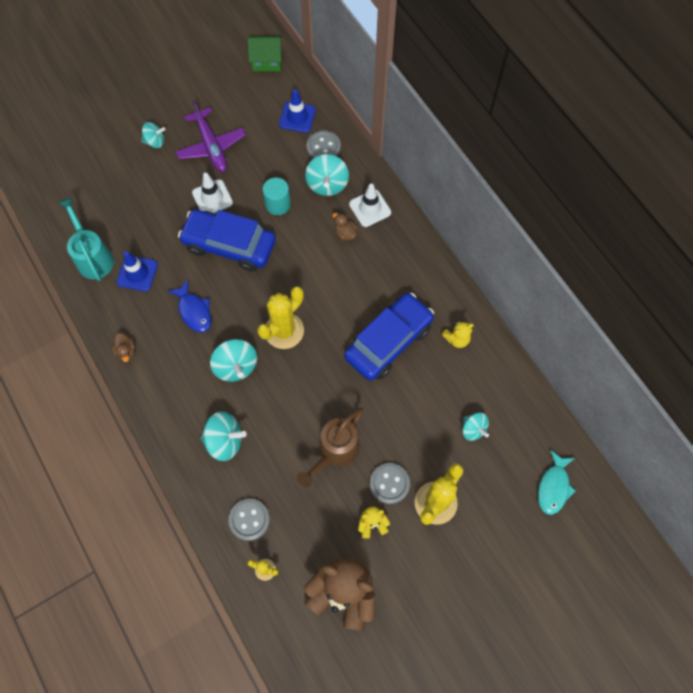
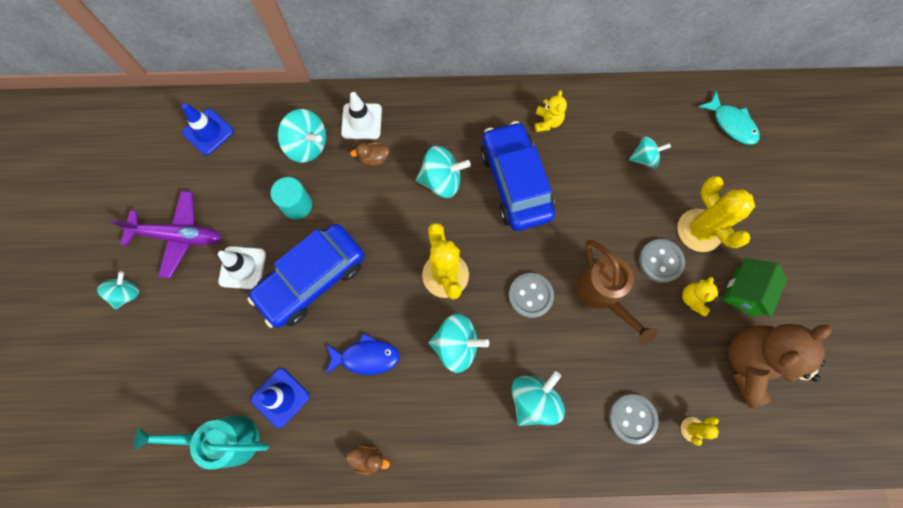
camera: 60 degrees left, 5 degrees up
green house [248,36,282,71] -> green house moved to [722,258,787,318]
grey button [307,130,341,159] -> grey button moved to [509,273,554,318]
none -> turquoise spinning top [416,146,471,198]

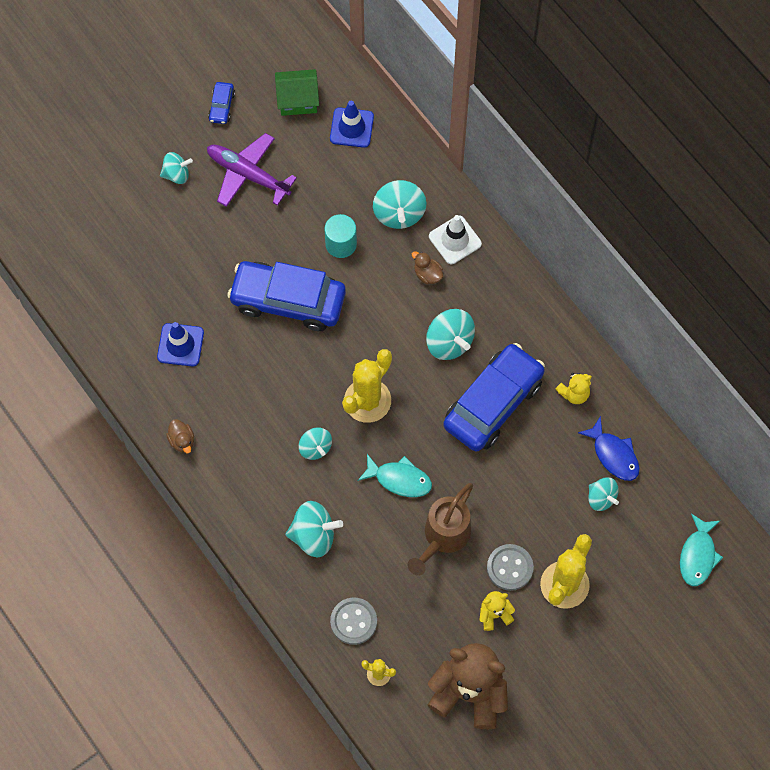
camera: 55 degrees right, 5 degrees down
purple plane [110,191,222,278] -> purple plane turned 150 degrees clockwise [207,133,297,207]
turquoise watering can [134,416,269,469] -> none
white traffic cone [218,246,266,289] -> none
blue fish [325,333,400,375] -> blue fish moved to [578,416,640,481]
turquoise spinning top [429,313,489,373] -> turquoise spinning top [299,428,332,460], size x0.64
grey button [509,273,554,318] -> turquoise fish [358,454,432,497]
green house [722,258,787,318] -> green house moved to [275,69,319,116]
none -> blue car [208,82,235,124]

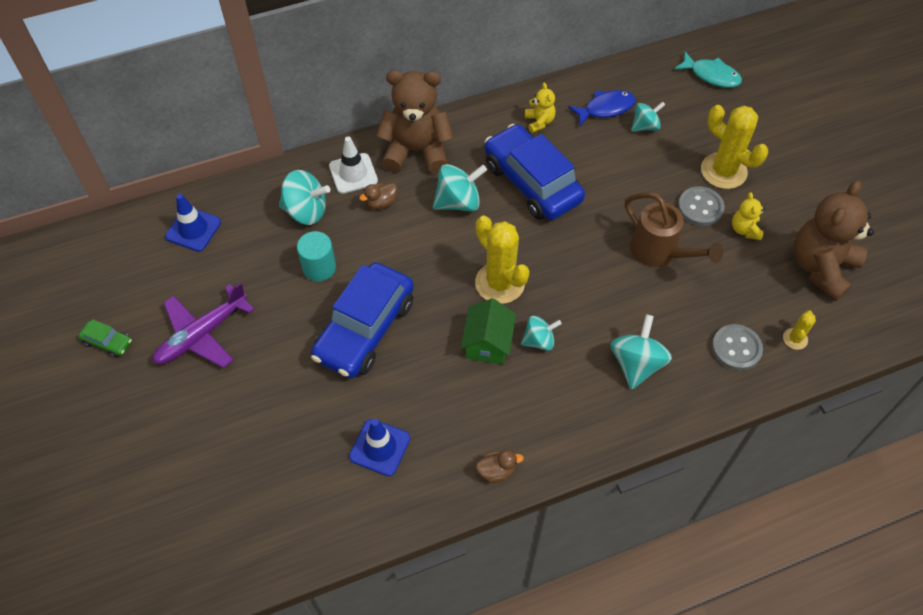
camera: 75 degrees left, 10 degrees down
turquoise spinning top [160,152,193,184] -> none
blue car [208,82,235,124] -> green car [78,319,132,358]
green house [275,69,319,116] -> green house moved to [461,298,516,364]
turquoise fish [358,454,432,497] -> none
none -> brown teddy bear [376,70,453,174]

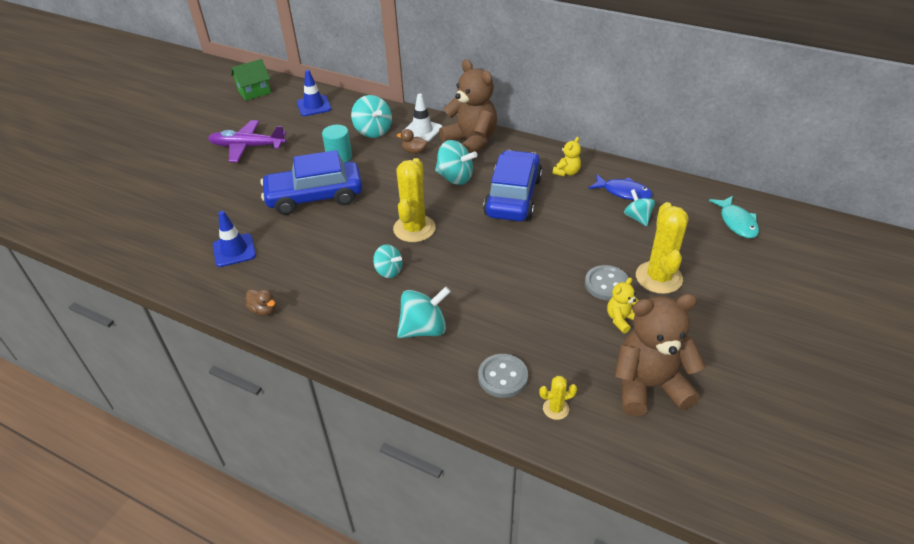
camera: 50 degrees right, 15 degrees down
green car [78,319,132,358] -> none
green house [461,298,516,364] -> green house moved to [231,59,271,101]
brown watering can [625,193,723,267] -> none
turquoise spinning top [631,102,665,132] -> turquoise spinning top turned 135 degrees counterclockwise [624,189,655,226]

